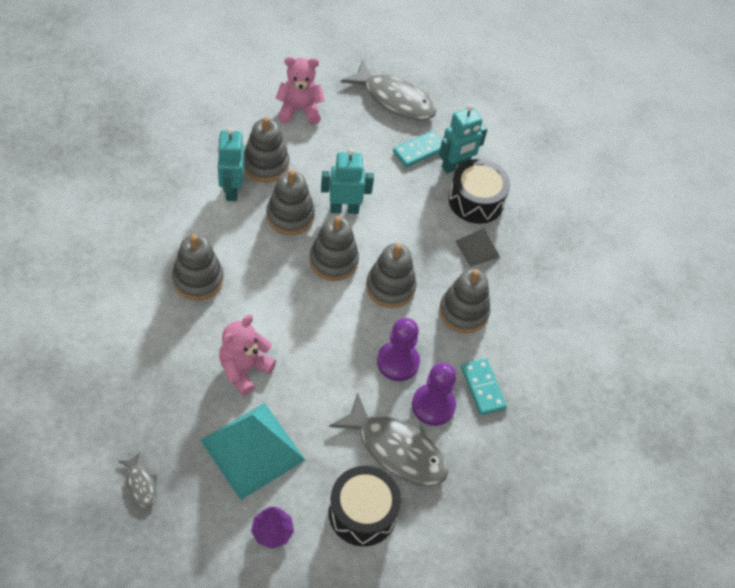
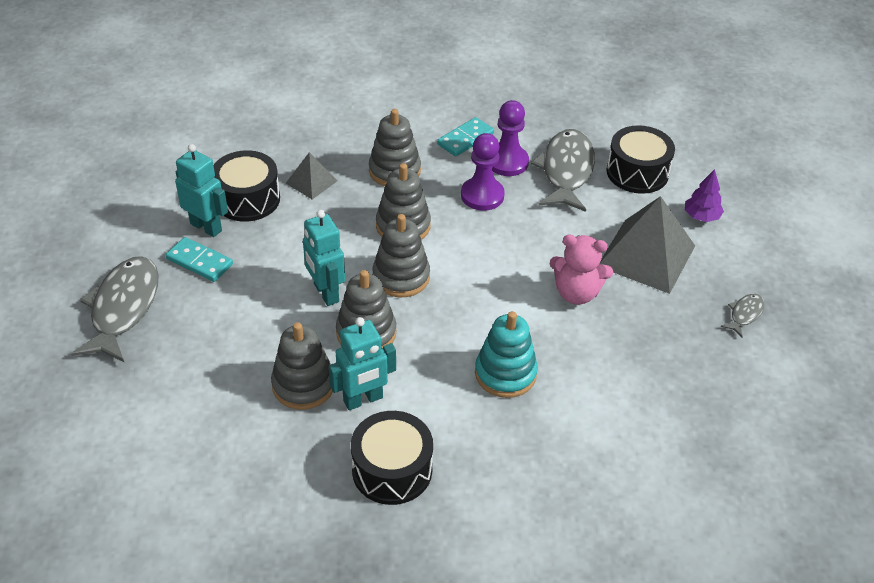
camera: 110 degrees left, 10 degrees down
grey stacking toy [172,234,224,301] -> turquoise stacking toy [475,311,538,398]
turquoise pyramid [201,403,305,500] -> grey pyramid [600,196,695,294]
pink teddy bear [275,57,325,125] -> none
none -> black drum [351,411,433,505]

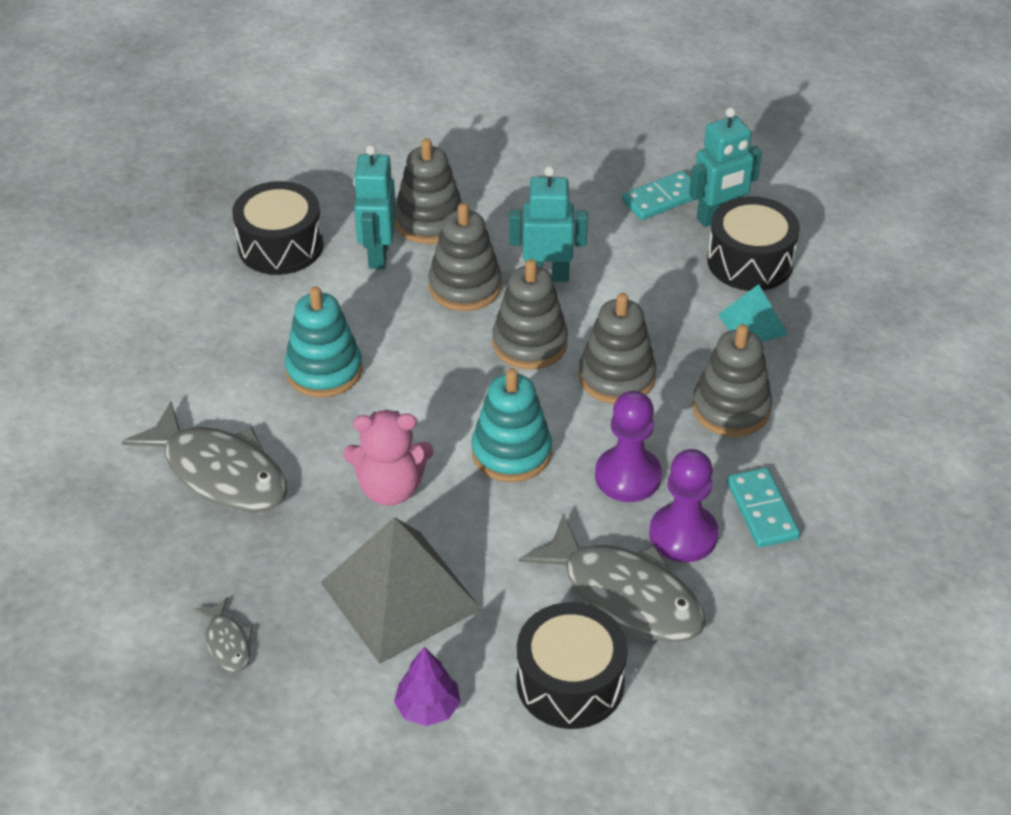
camera: 120 degrees right, 0 degrees up
grey fish [71,256,159,362] -> grey fish moved to [122,401,287,512]
grey pyramid [286,152,337,199] -> turquoise pyramid [718,284,788,342]
pink teddy bear [550,235,613,305] -> pink teddy bear turned 135 degrees counterclockwise [344,410,434,506]
none -> turquoise stacking toy [471,368,552,482]

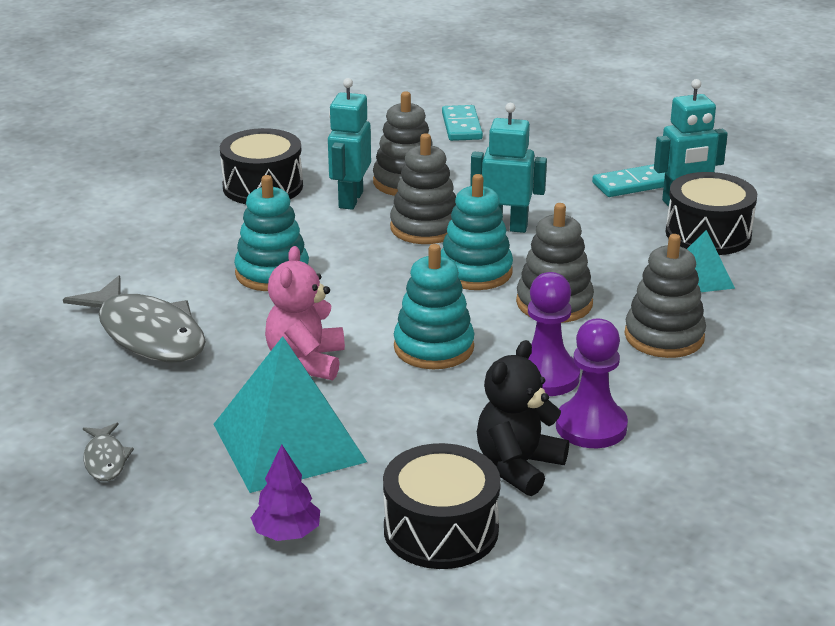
camera: 10 degrees right, 15 degrees down
grey pyramid [320,517,482,664] -> turquoise pyramid [213,336,367,493]
pink teddy bear [344,410,434,506] -> pink teddy bear turned 90 degrees clockwise [265,246,345,380]
grey stacking toy [492,259,568,370] -> turquoise stacking toy [441,174,513,290]
grey fish [519,513,706,642] -> black teddy bear [477,340,569,496]
turquoise domino [727,467,800,548] -> turquoise domino moved to [442,105,483,141]

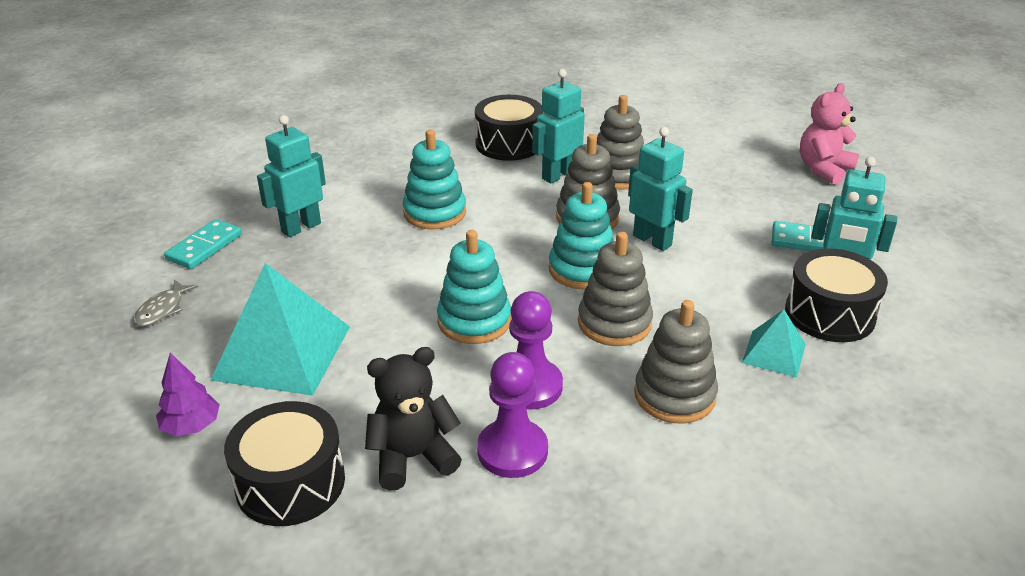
camera: 35 degrees right, 5 degrees up
grey fish [63,275,206,362] -> turquoise robot [257,115,326,237]
pink teddy bear [265,246,345,380] -> pink teddy bear moved to [800,83,859,185]
turquoise domino [442,105,483,141] -> turquoise domino moved to [164,219,242,269]

